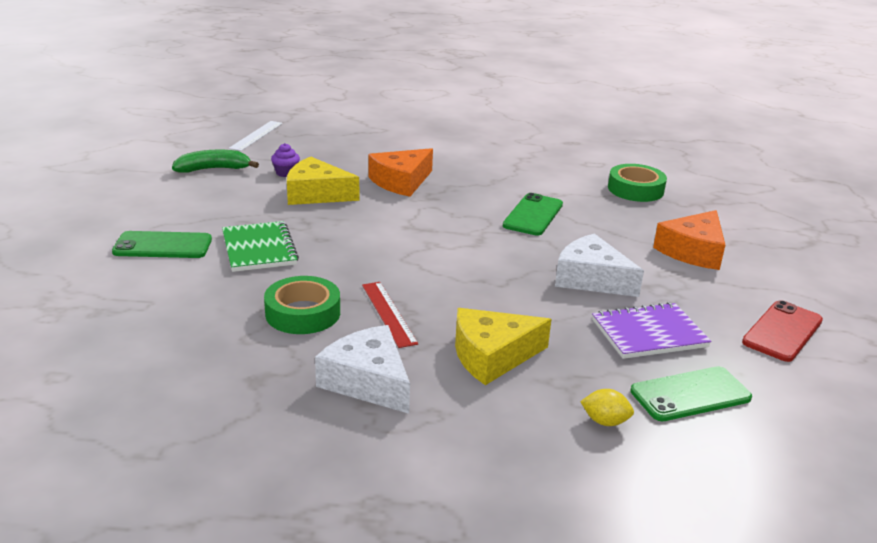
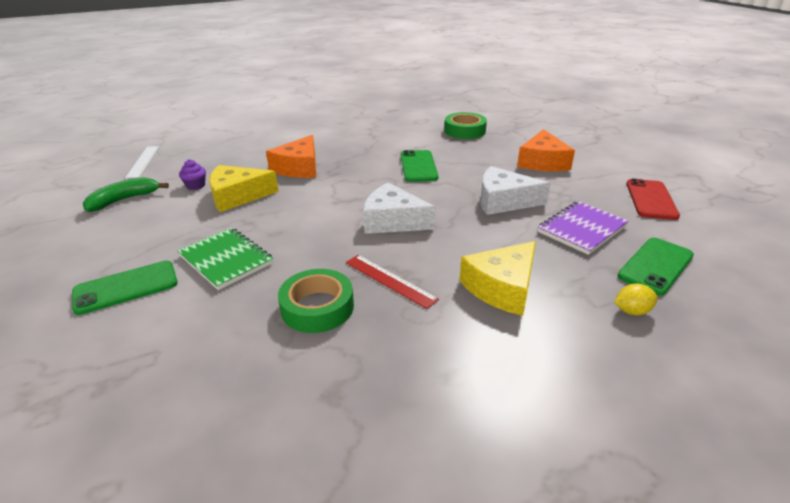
camera: 25 degrees left, 5 degrees up
white cheese [315,325,410,414] -> white cheese moved to [363,183,436,234]

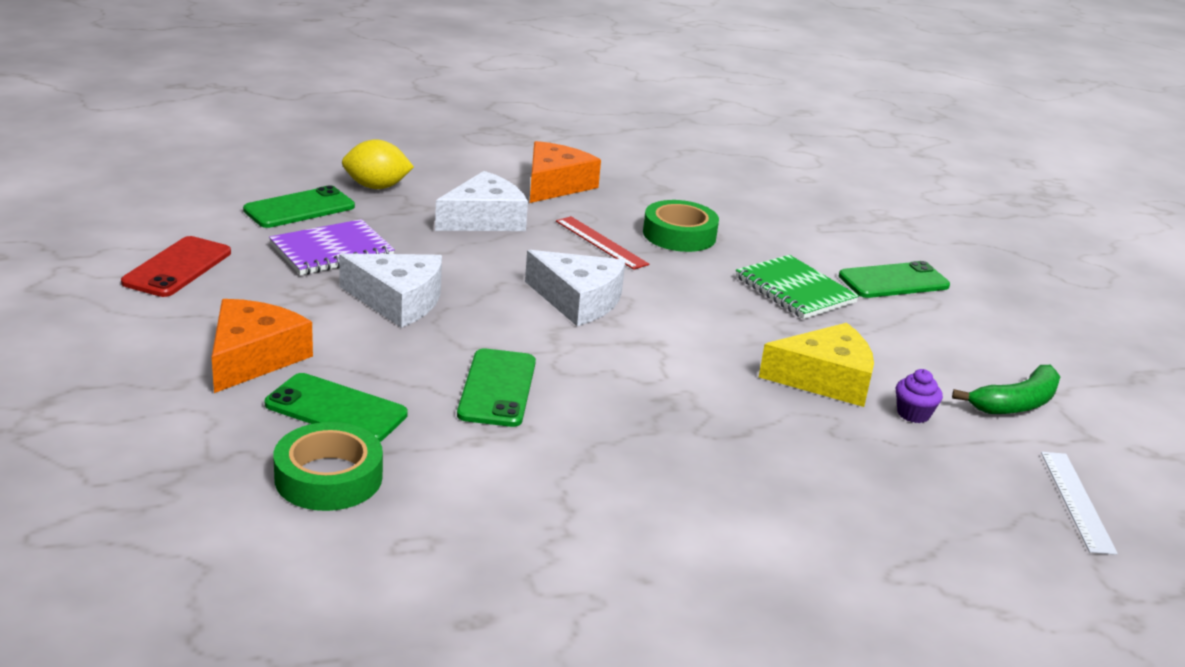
camera: 175 degrees left, 5 degrees down
orange cheese [266,135,316,178] -> orange cheese moved to [530,141,601,203]
yellow cheese [460,241,536,316] -> white cheese [435,171,528,231]
yellow lemon [614,284,658,315] -> yellow lemon [342,140,414,189], size x1.62
none -> green phone [265,373,408,442]

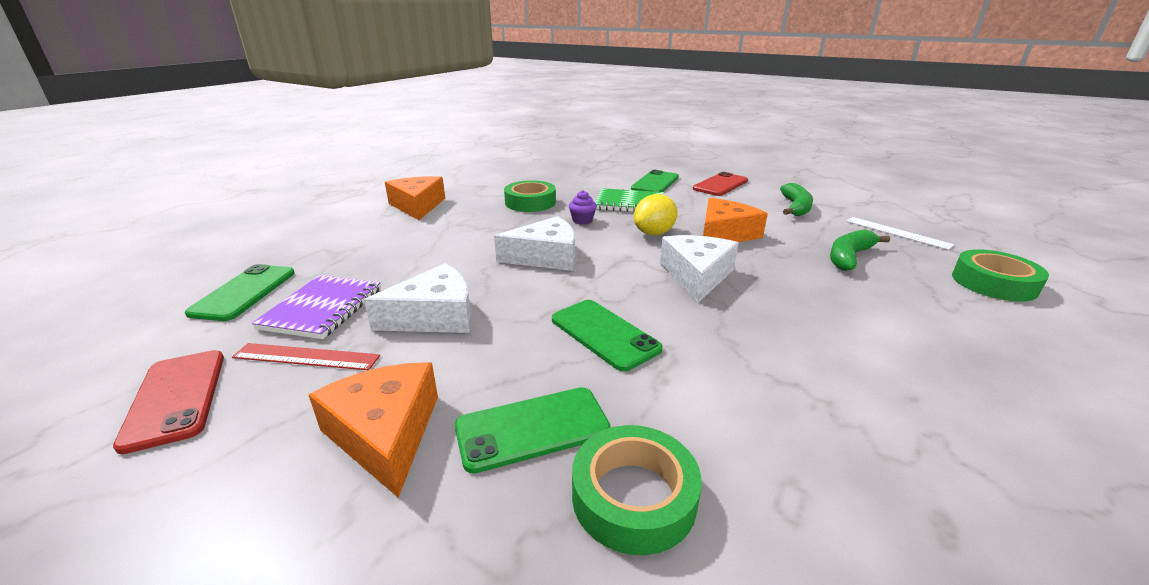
camera: 40 degrees left, 0 degrees up
yellow lemon [342,140,414,189] -> yellow lemon moved to [634,194,678,235]
white cheese [435,171,528,231] -> white cheese moved to [660,235,739,303]
red ruler [556,216,649,270] -> red ruler moved to [232,343,380,370]
yellow cheese [759,323,874,407] -> orange cheese [703,198,768,242]
purple cupcake [896,369,943,423] -> purple cupcake moved to [569,190,597,225]
none -> red phone [693,172,748,196]
none -> green banana [830,229,890,271]
none -> green tape [952,249,1049,302]

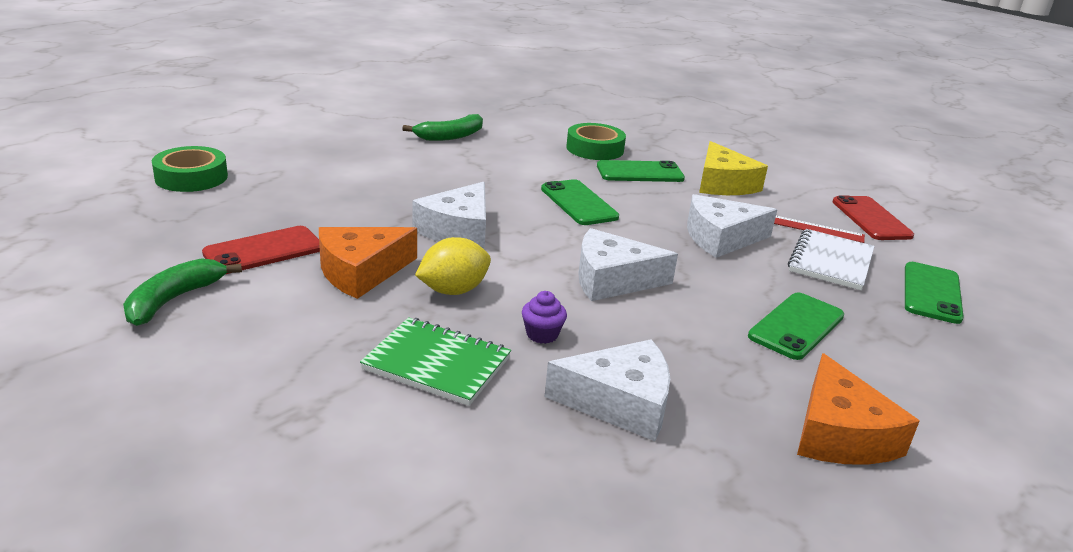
camera: 170 degrees left, 0 degrees up
purple notebook [252,275,381,339] -> white notebook [788,229,874,290]
orange cheese [309,362,438,498] -> yellow cheese [699,141,768,195]
green tape [504,180,556,212] -> white cheese [544,339,670,441]
green phone [631,170,679,192] -> green phone moved to [748,292,844,360]
red phone [693,172,748,196] -> red phone moved to [202,226,320,274]
green banana [830,229,890,271] -> green banana moved to [402,114,483,141]
white ruler [846,217,954,250] -> none

